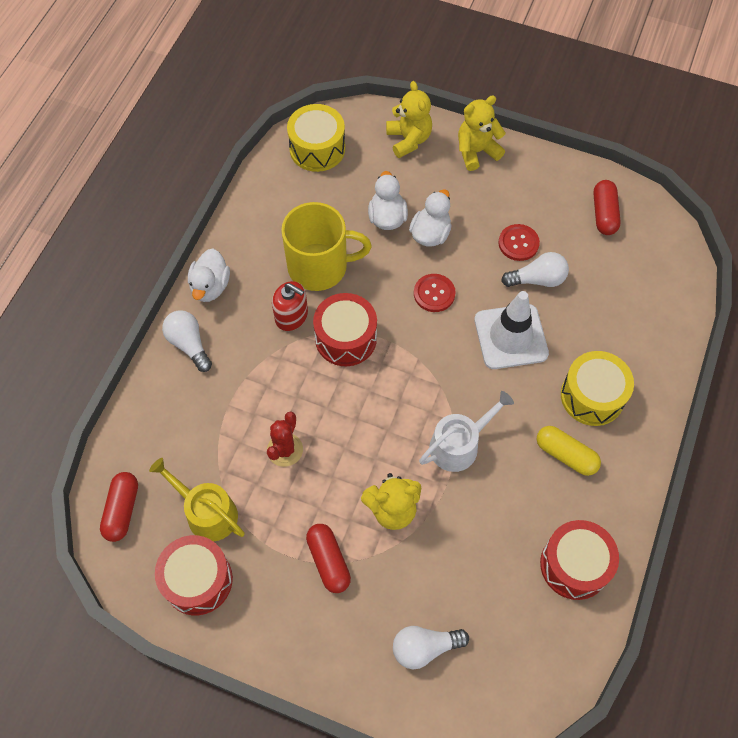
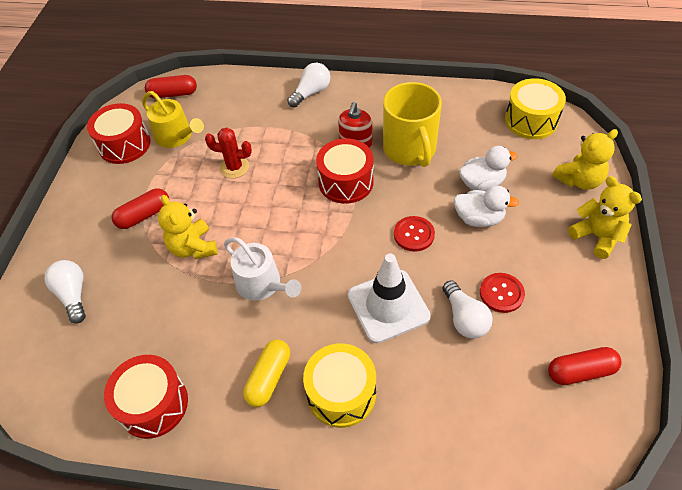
camera: 80 degrees right, 10 degrees down
yellow watering can [149,458,245,541] -> yellow watering can turned 105 degrees clockwise [142,91,204,148]
white duck [188,249,230,302] -> none

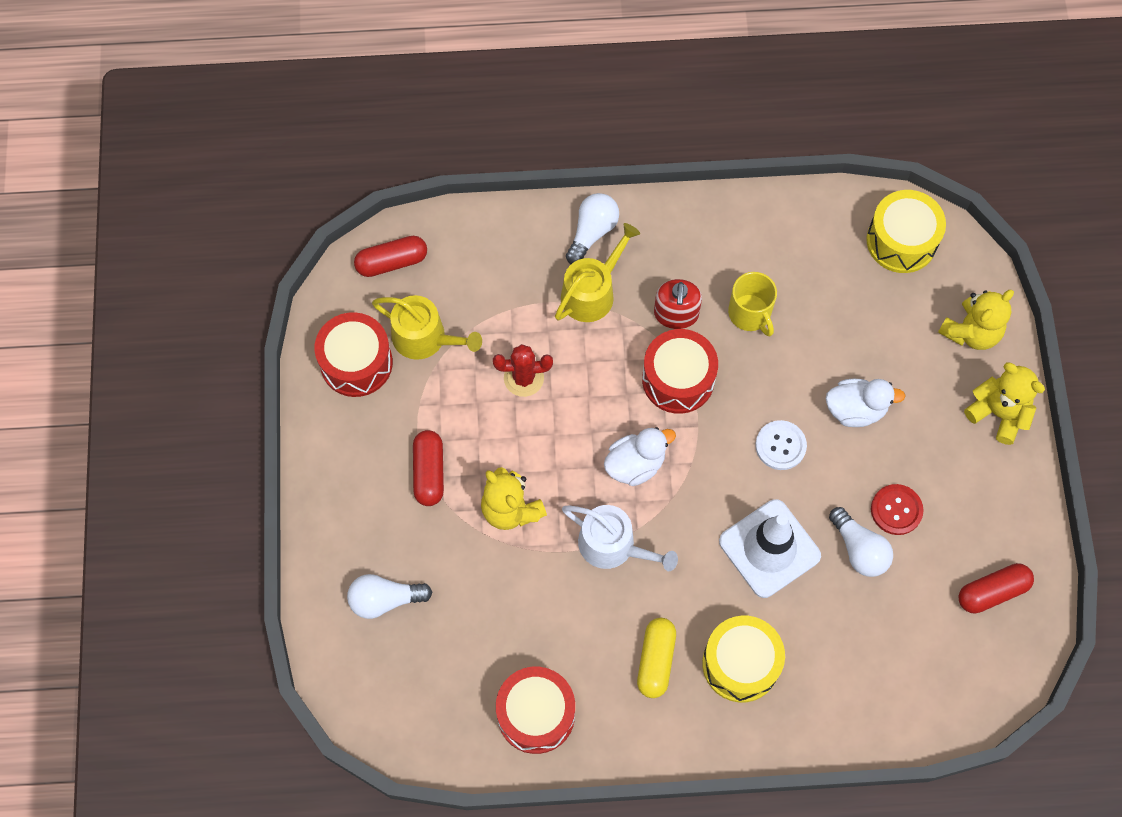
camera: 15 degrees left, 15 degrees up
white light bulb [45,260,86,324] -> white light bulb turned 60 degrees counterclockwise [347,574,432,619]
red capsule [112,188,169,229] -> red capsule turned 45 degrees counterclockwise [413,430,444,506]
yellow mug [383,82,442,167] -> yellow mug [728,272,777,336], size x0.60
red button [394,216,435,252] -> white button [755,420,807,470]
white duck [459,146,518,191] -> white duck moved to [604,427,676,486]
none -> yellow watering can [555,223,640,322]

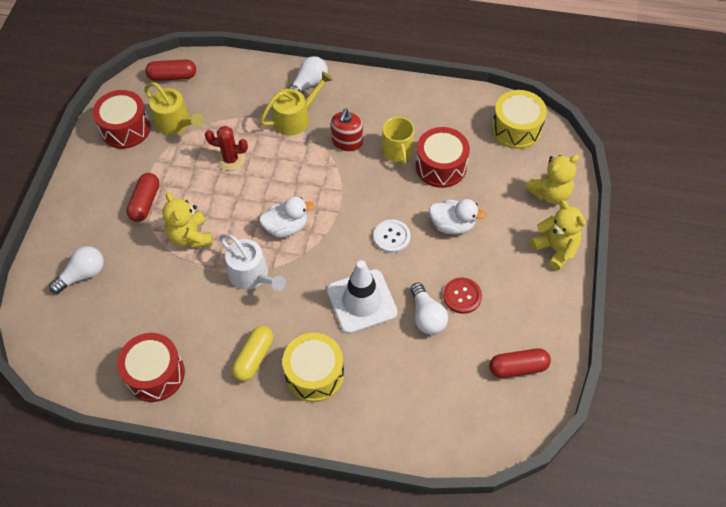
camera: 15 degrees right, 10 degrees down
white light bulb [347,574,432,619] -> white light bulb turned 135 degrees clockwise [49,246,104,294]
red drum [642,329,718,414] -> red drum moved to [416,127,470,188]

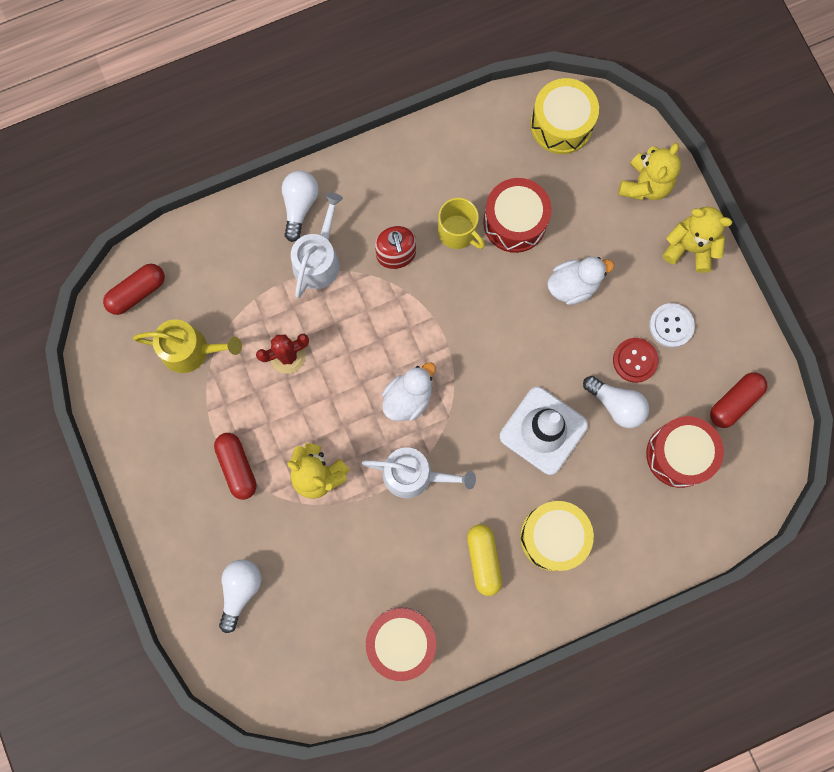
camera: 35 degrees left, 20 degrees up
red drum [93,90,151,149] -> red drum moved to [646,416,724,488]
yellow watering can [260,71,333,136] -> white watering can [291,192,343,298]
white button [374,219,411,253] -> white button moved to [649,303,695,348]

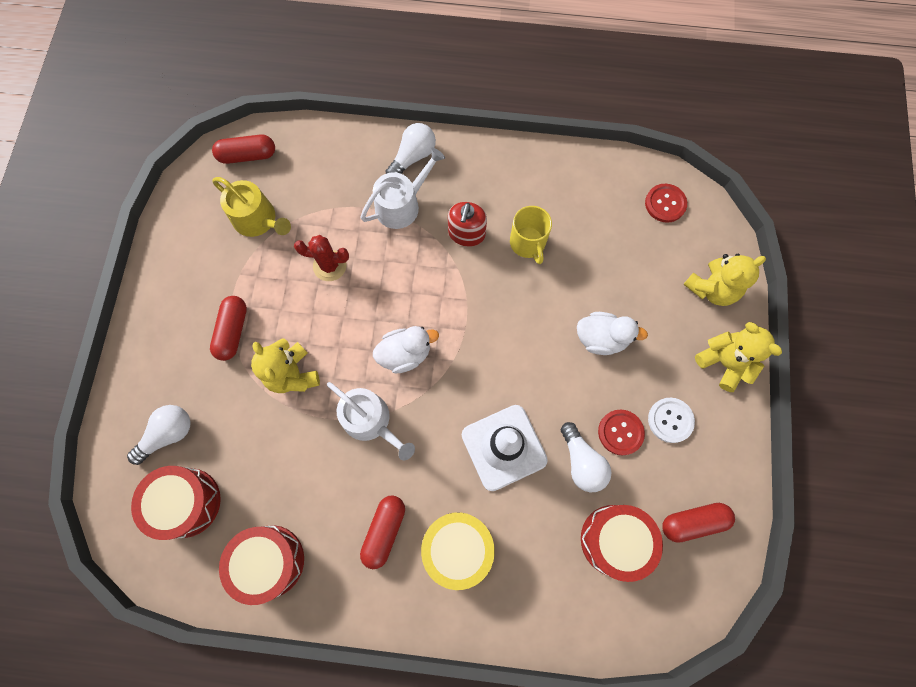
camera: 30 degrees right, 5 degrees down
yellow capsule [467,524,502,596] -> red capsule [360,495,405,569]
red drum [483,178,552,253] -> red drum moved to [131,466,221,540]
yellow drum [531,78,599,154] -> red button [645,184,687,223]

